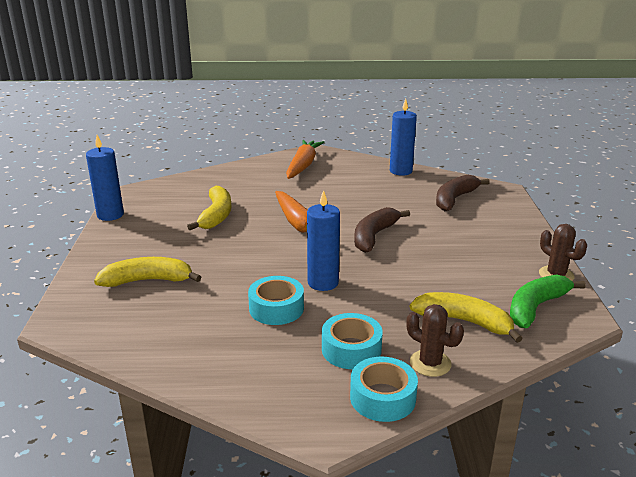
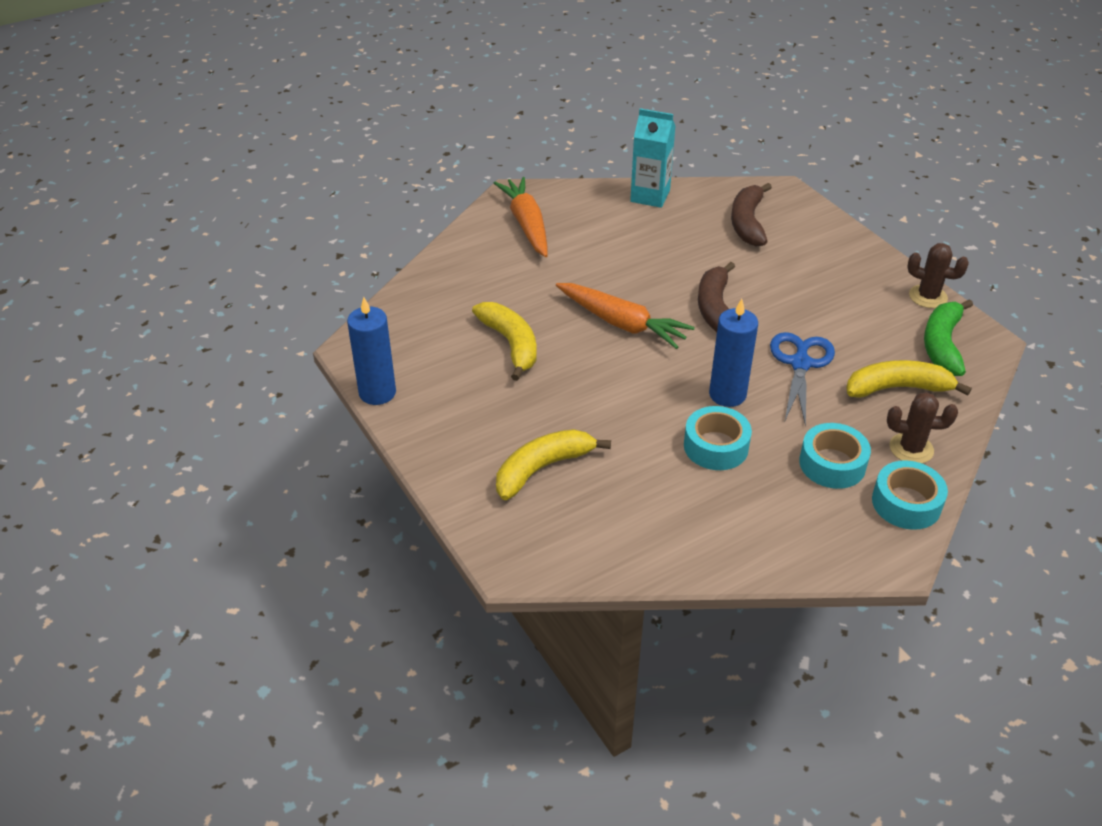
camera: 30 degrees left, 15 degrees up
blue candle [390,99,417,176] -> turquoise carton [630,108,676,208]
none -> blue scissors [770,332,835,427]

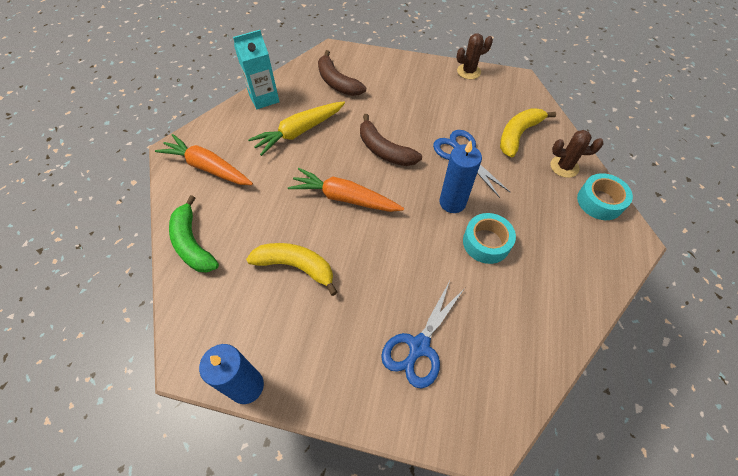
camera: 45 degrees left, 15 degrees up
yellow banana [496,429,611,500] -> blue scissors [381,281,465,388]
orange carrot [556,283,695,349] -> orange carrot turned 150 degrees counterclockwise [288,168,404,212]
turquoise tape [799,423,871,489] -> none
brown cactus [887,392,958,463] -> brown cactus turned 45 degrees clockwise [550,130,603,178]
green banana [924,299,973,376] -> green banana moved to [169,195,219,273]
none -> yellow carrot [248,101,345,156]

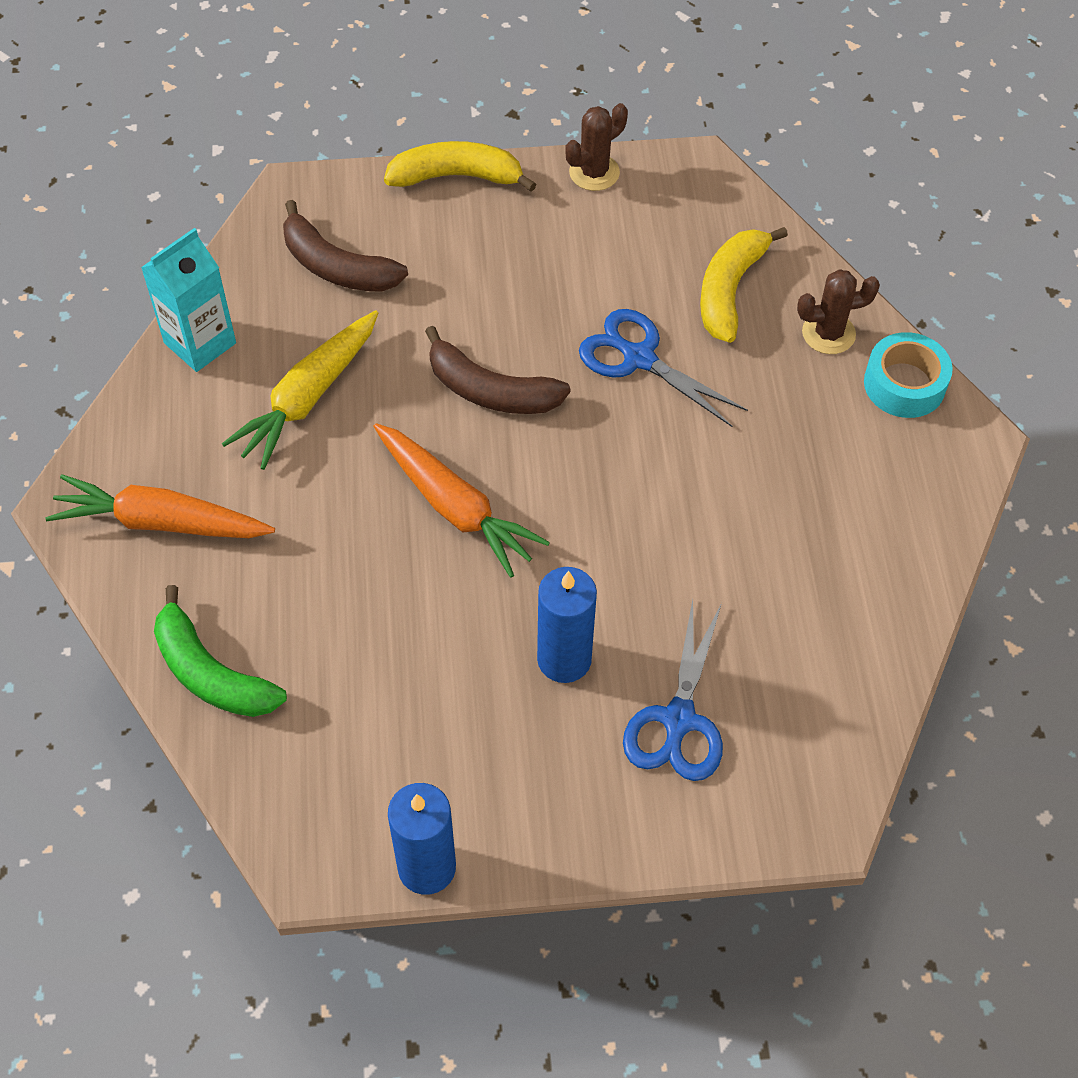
camera: 20 degrees left, 0 degrees up
yellow banana [246,243,337,296] -> yellow banana moved to [384,141,536,192]
orange carrot [288,168,404,212] -> orange carrot turned 135 degrees counterclockwise [373,423,550,578]
blue candle [439,141,482,213] -> blue candle moved to [537,567,597,683]
turquoise tape [463,213,516,264] -> none

